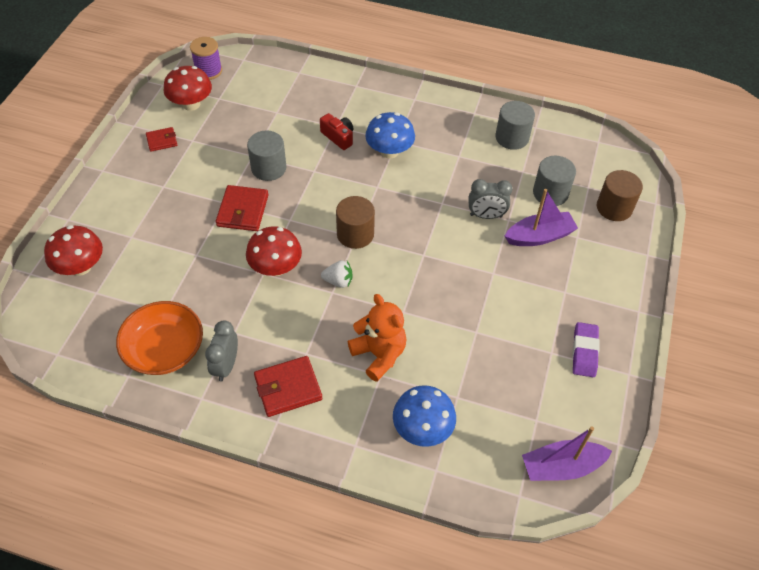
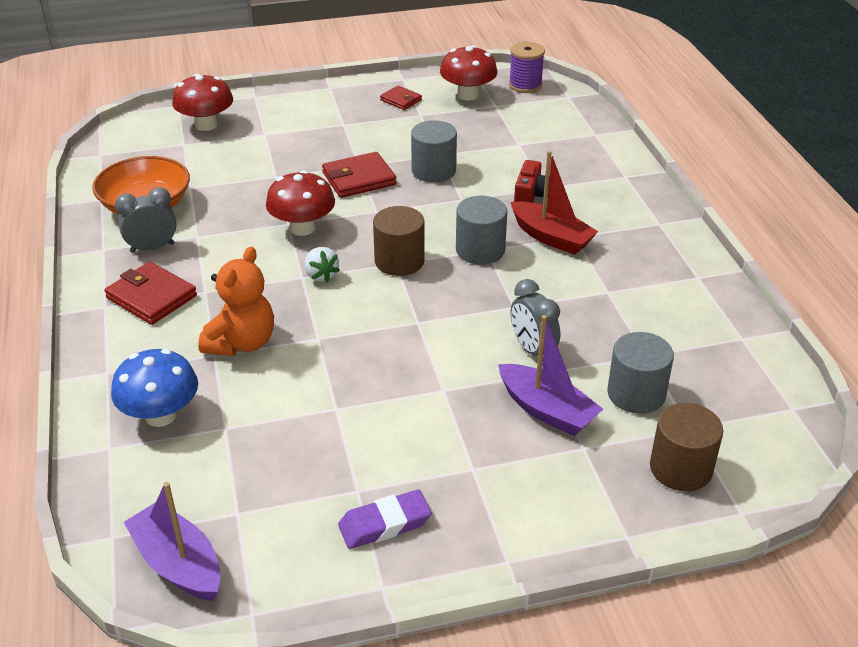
camera: 60 degrees right, 15 degrees down
blue mushroom [365,112,415,159] -> red boat [511,150,598,255]
grey cylinder [495,101,535,150] -> grey cylinder moved to [456,196,507,265]

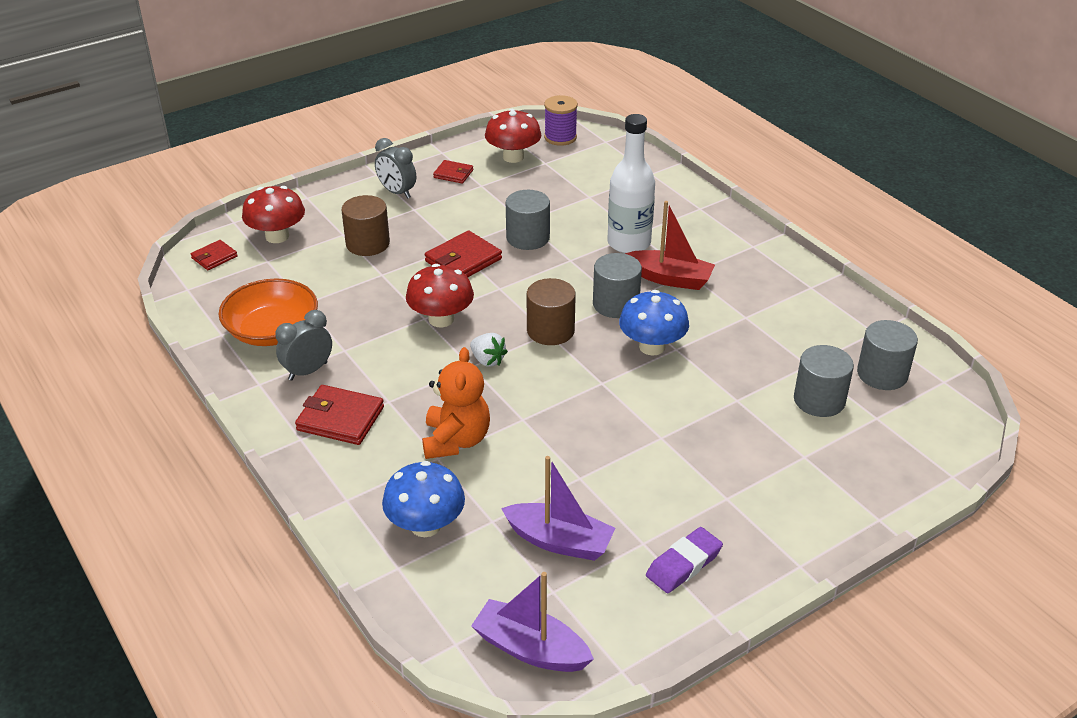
camera: 20 degrees left, 0 degrees up
purple boat [498,315,603,436] -> purple boat moved to [501,456,615,561]
grey clock [511,279,560,356] -> grey clock moved to [375,138,416,199]
red camera [514,160,550,203] -> white bottle [607,114,655,253]
brown cylinder [650,403,723,492] -> brown cylinder moved to [342,195,390,256]
none -> red wallet [190,240,238,270]
none -> blue mushroom [619,290,689,356]
none -> grey cylinder [857,320,918,390]

